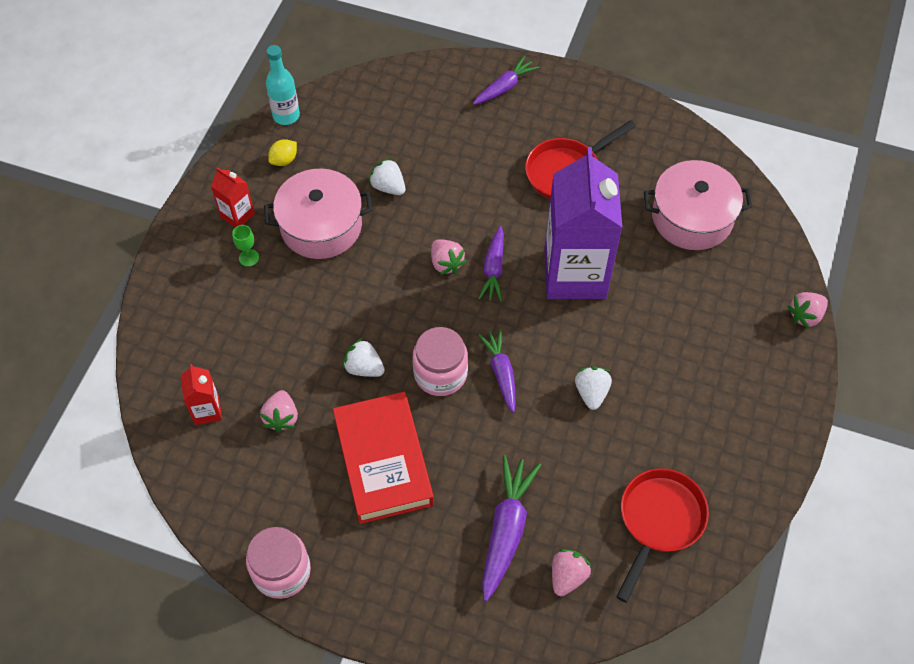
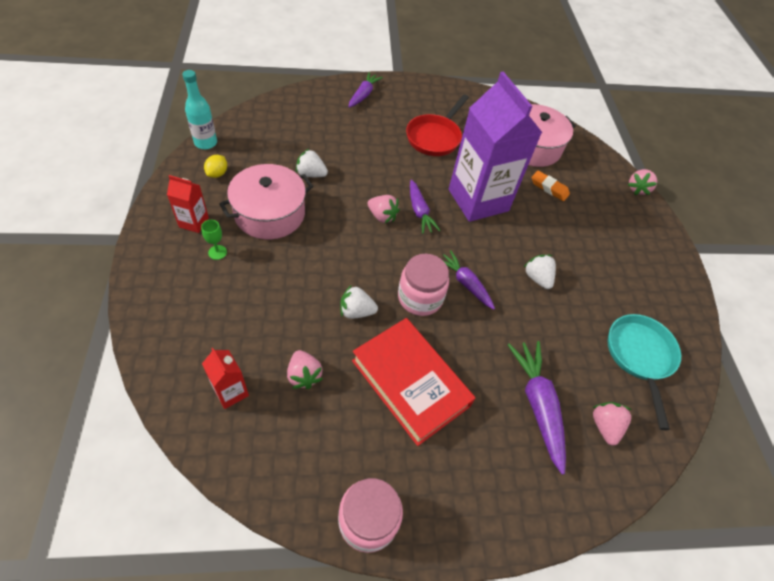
camera: 30 degrees left, 5 degrees down
red pan [617,468,709,603] -> turquoise pan [608,314,681,430]
none -> orange eraser [532,171,570,201]

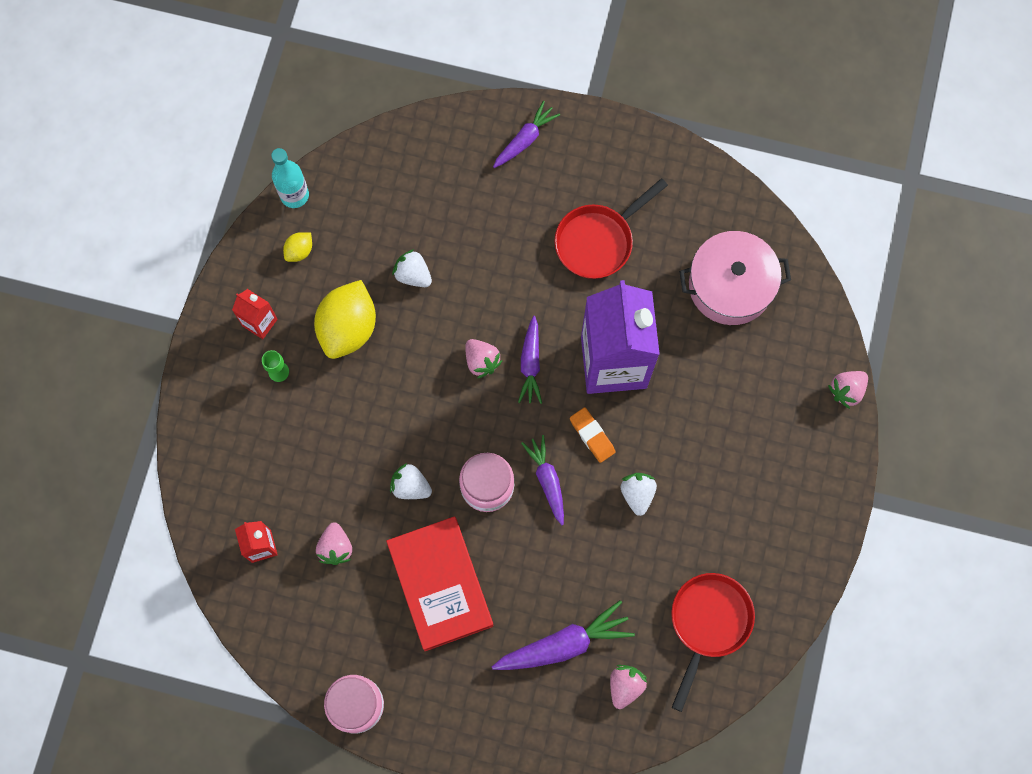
camera: 25 degrees right, 20 degrees up
pink pot [219,164,313,239] -> yellow lemon [314,280,376,359]
purple carrot [508,341,566,475] -> purple carrot turned 60 degrees clockwise [492,600,635,670]
orange eraser [532,171,570,201] -> orange eraser moved to [570,408,616,463]
turquoise pan [608,314,681,430] -> red pan [671,573,755,712]

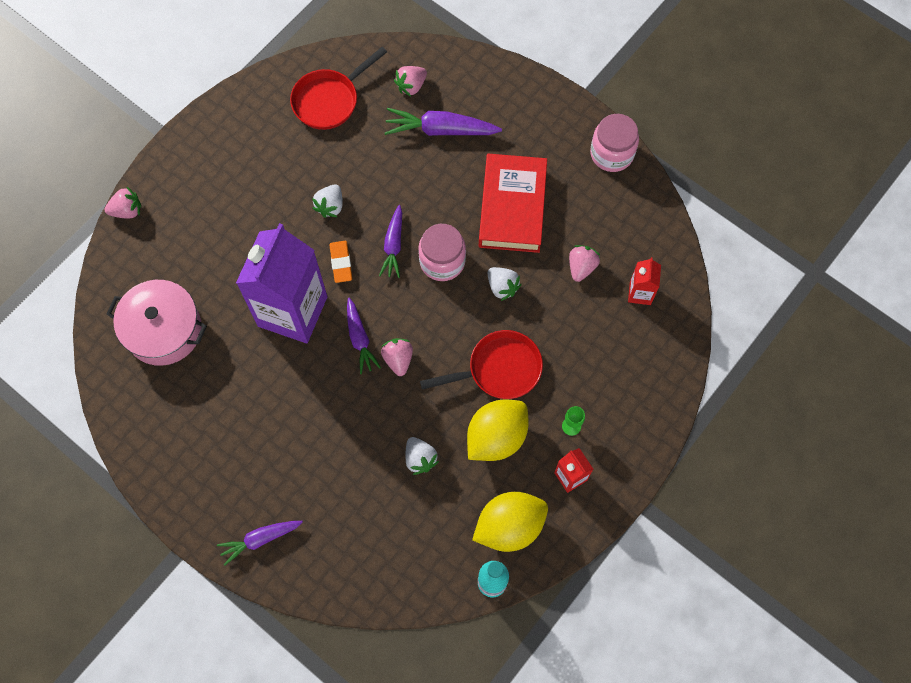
camera: 155 degrees left, 5 degrees down
yellow lemon [283,232,312,262] -> yellow lemon [472,492,548,552], size x2.21
purple carrot [518,316,542,404] -> purple carrot turned 135 degrees clockwise [347,298,381,374]
red pan [554,178,668,279] -> red pan moved to [420,330,543,399]

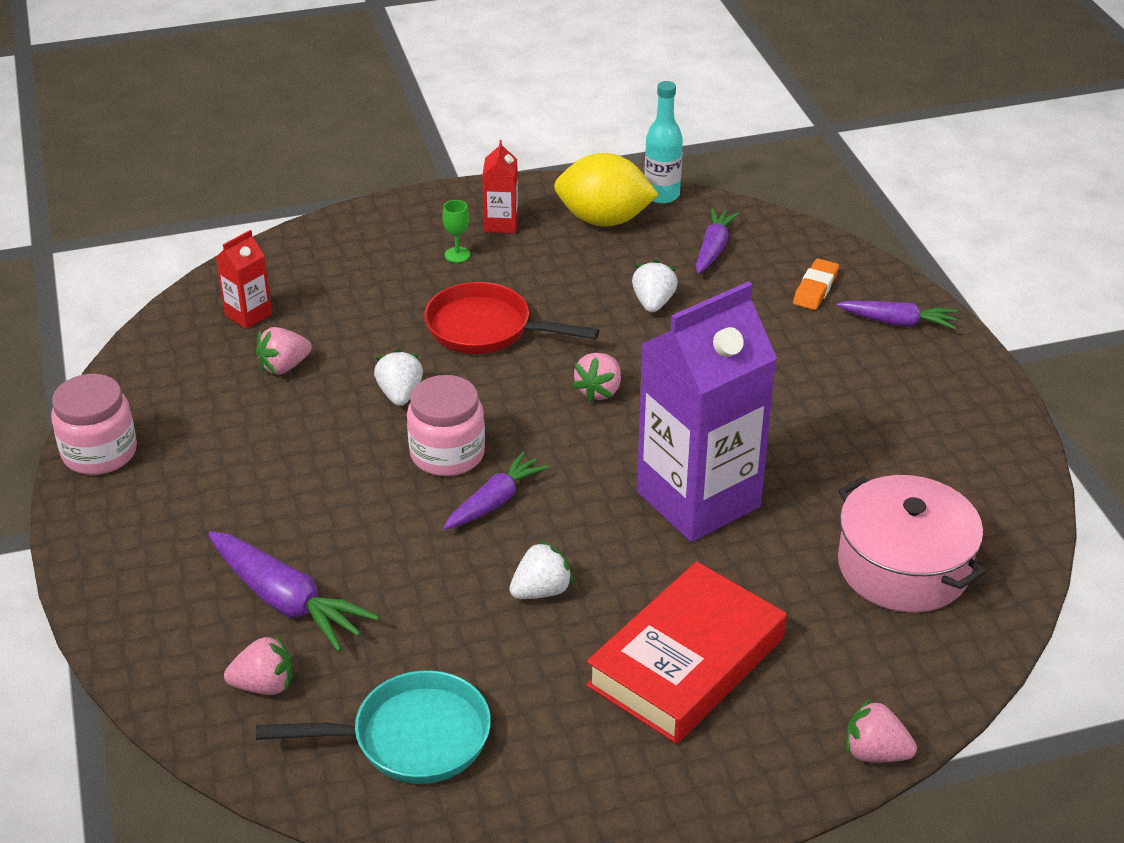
camera: 145 degrees left, 30 degrees down
red pan [290,47,387,130] -> turquoise pan [256,670,491,784]
orange eraser [330,241,352,283] -> orange eraser moved to [793,258,839,310]
purple carrot [347,298,381,374] -> purple carrot moved to [696,208,740,274]
yellow lemon [467,400,528,461] -> none
red book [479,154,547,253] -> red book moved to [586,561,787,744]

